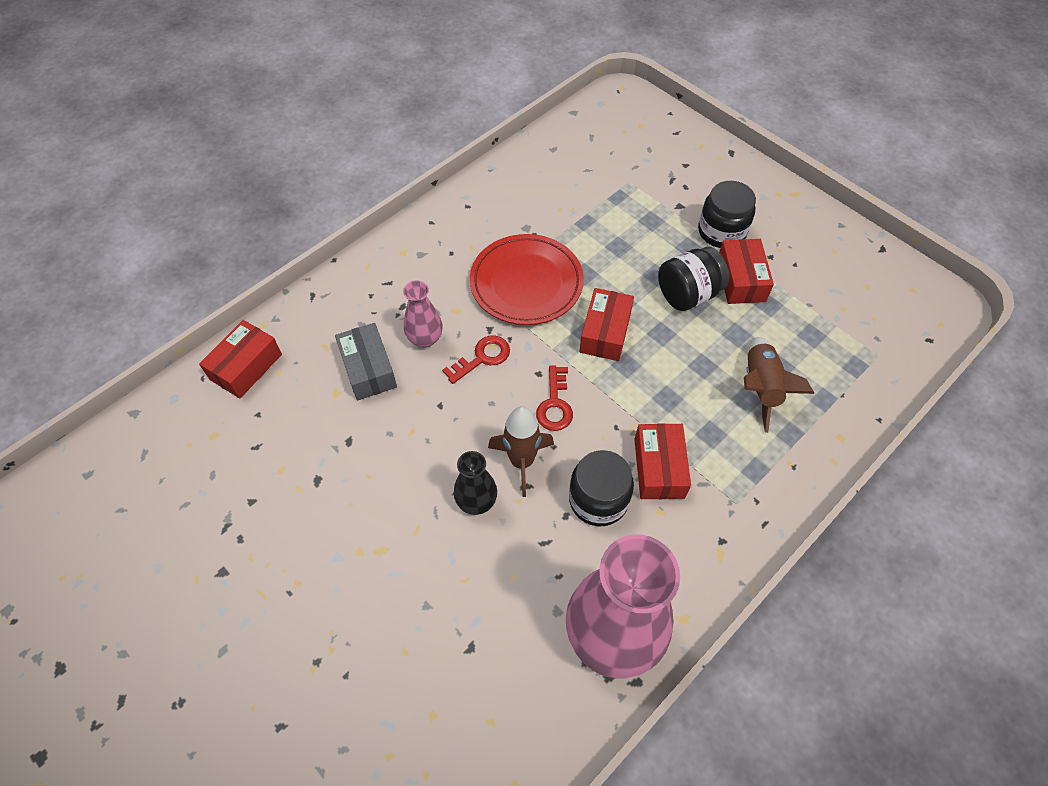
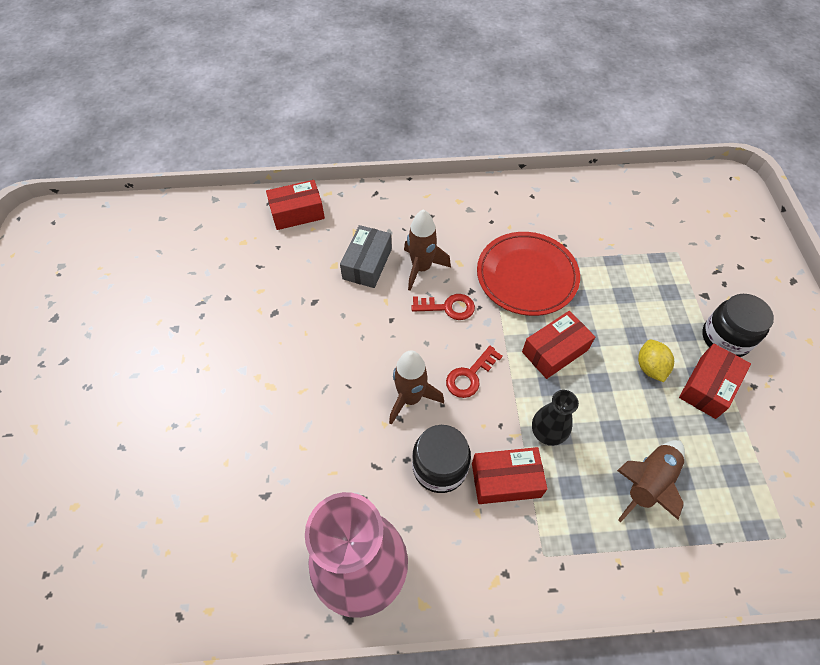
camera: 40 degrees right, 0 degrees up
pink vase [403,280,442,348] -> brown rocket [404,209,451,291]
black vase [454,451,497,515] -> black vase moved to [532,390,579,446]
red box [634,423,691,499] -> red box turned 45 degrees clockwise [472,447,548,504]
black jar [658,247,729,311] -> yellow lemon [638,339,674,382]

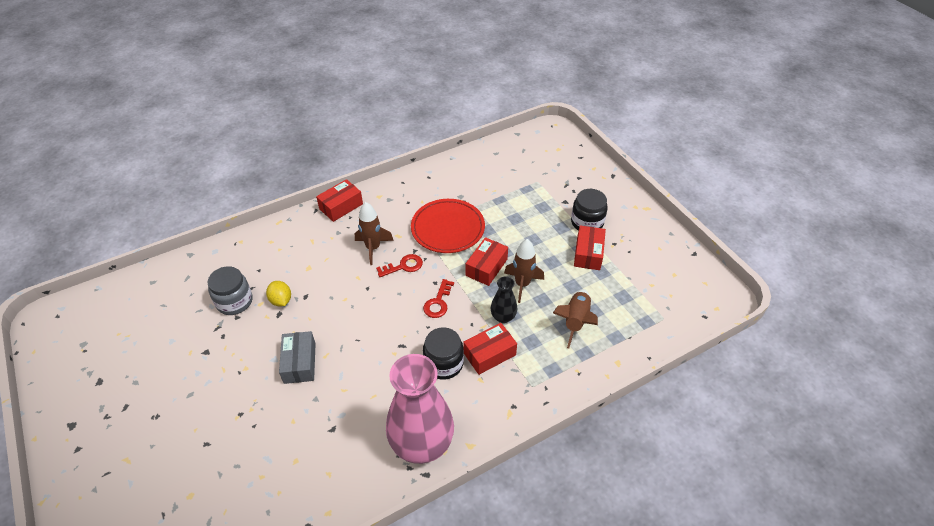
camera: 25 degrees left, 10 degrees down
red box [266,180,325,230] -> red box moved to [316,179,363,222]
grey box [340,225,392,288] -> grey box moved to [279,331,316,384]
brown rocket [389,350,444,425] -> brown rocket moved to [504,239,544,303]
yellow lemon [638,339,674,382] -> yellow lemon moved to [266,281,291,307]
none -> grey jar [208,266,253,315]

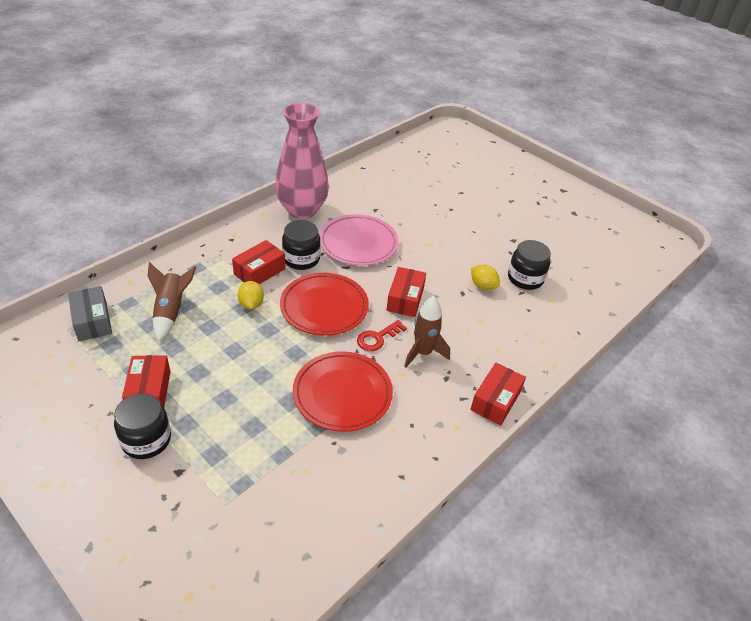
camera: 160 degrees right, 5 degrees down
grey jar [208,266,253,315] -> black jar [508,240,551,290]
grey box [279,331,316,384] -> grey box moved to [68,286,112,341]
red key [423,279,454,318] -> red plate [280,273,369,336]
red box [466,237,508,286] -> red box moved to [387,267,426,317]
black vase [491,277,517,323] -> yellow lemon [237,281,264,309]
brown rocket [504,239,544,303] -> none
none -> pink plate [319,214,399,266]

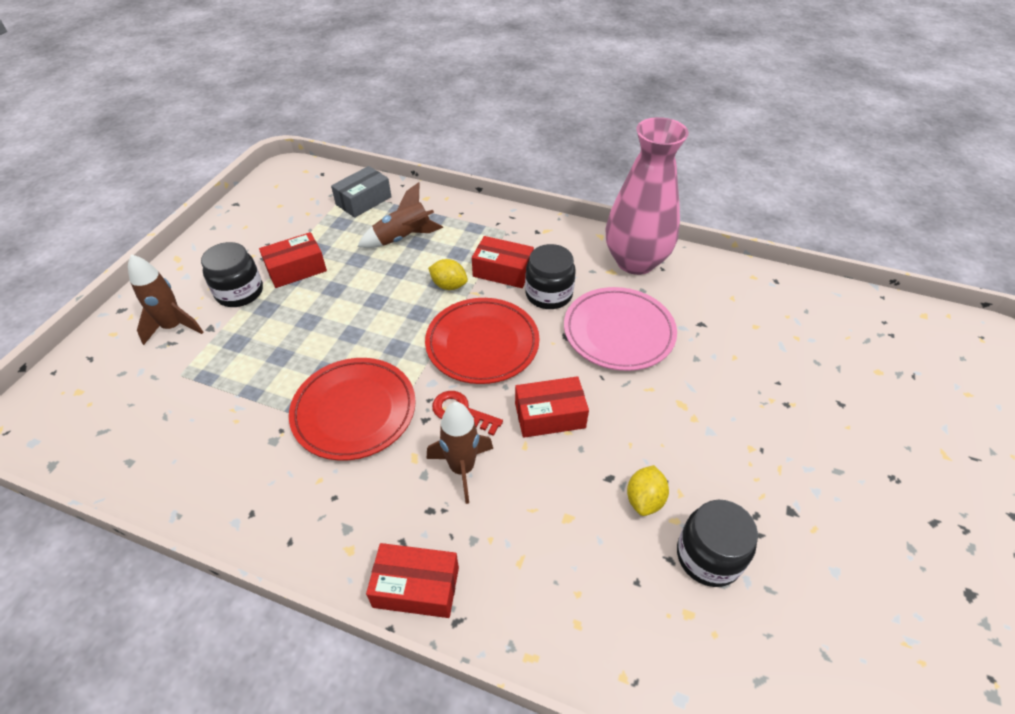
camera: 70 degrees right, 5 degrees up
yellow lemon [237,281,264,309] -> yellow lemon turned 60 degrees clockwise [428,259,468,290]
none -> brown rocket [128,254,203,345]

